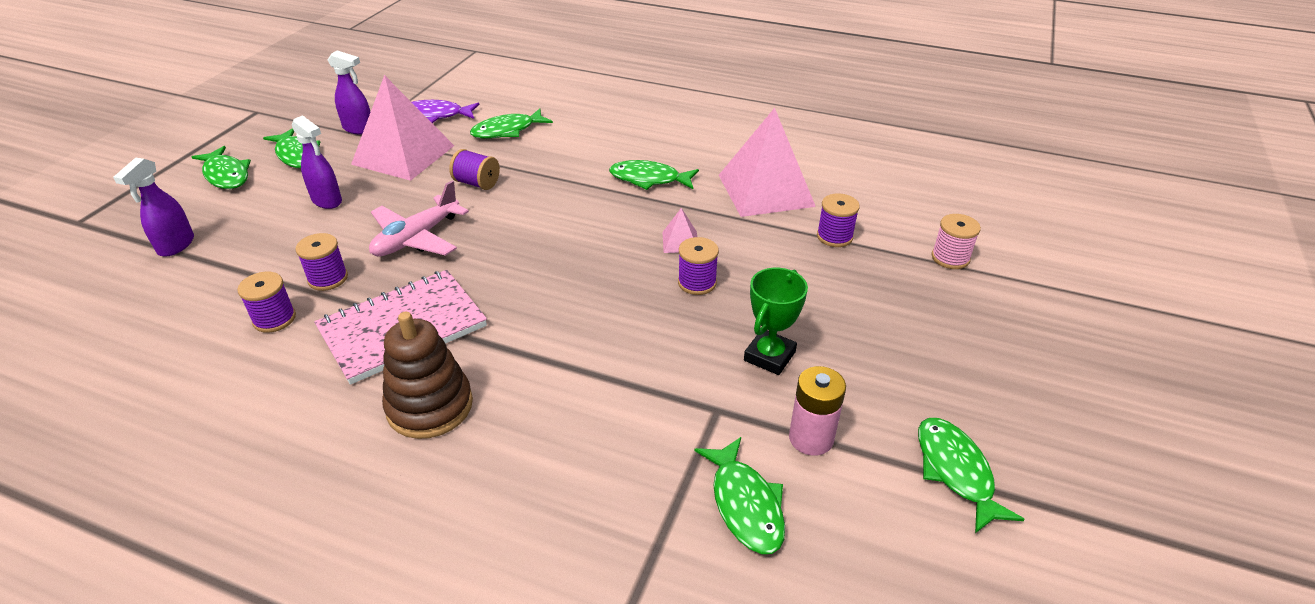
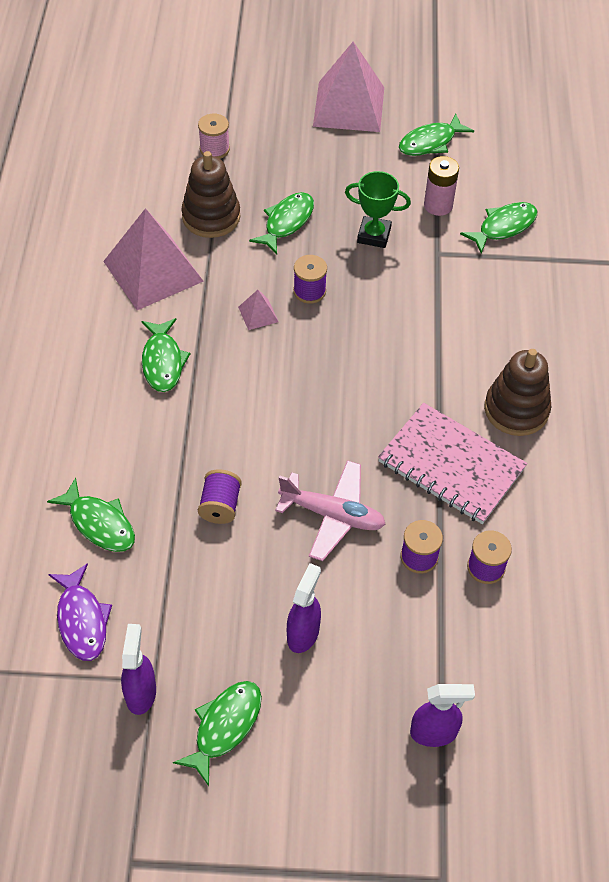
camera: 110 degrees left, 15 degrees up
green fish [192,146,251,189] -> green fish moved to [249,192,314,254]
pink pyramid [351,75,454,181] -> pink pyramid moved to [313,41,384,132]
purple spool [817,193,860,247] -> brown stacking toy [181,151,240,238]

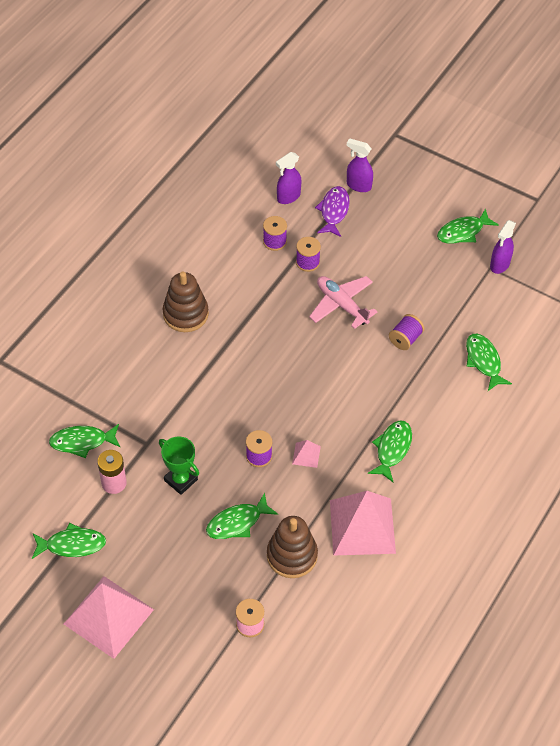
camera: 150 degrees left, 0 degrees up
purple fish [48,563,112,661] -> purple fish moved to [315,186,350,237]
purple spray bottle [287,563,321,653] -> purple spray bottle moved to [276,152,301,204]
pink notebook [378,403,527,524] -> none

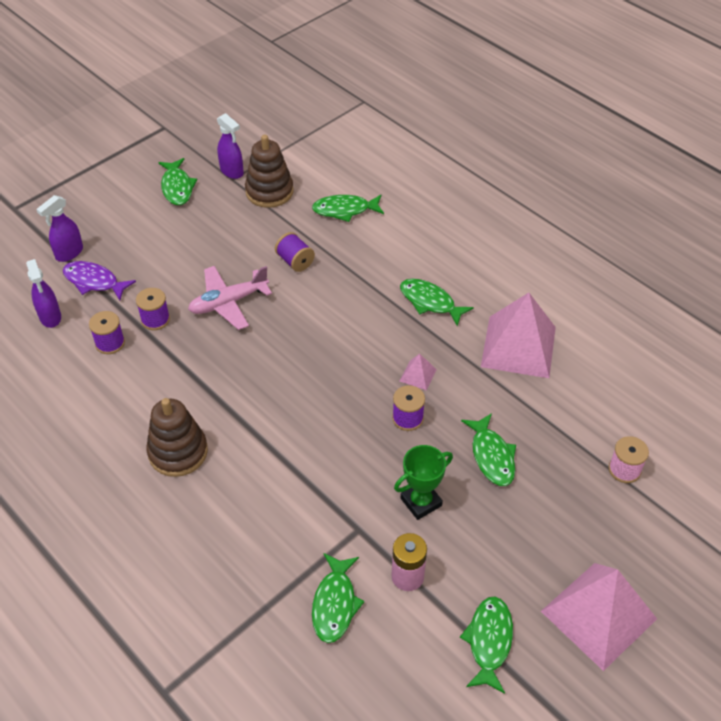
camera: 75 degrees left, 5 degrees down
brown stacking toy [267,516,318,578] -> brown stacking toy moved to [245,135,294,208]

